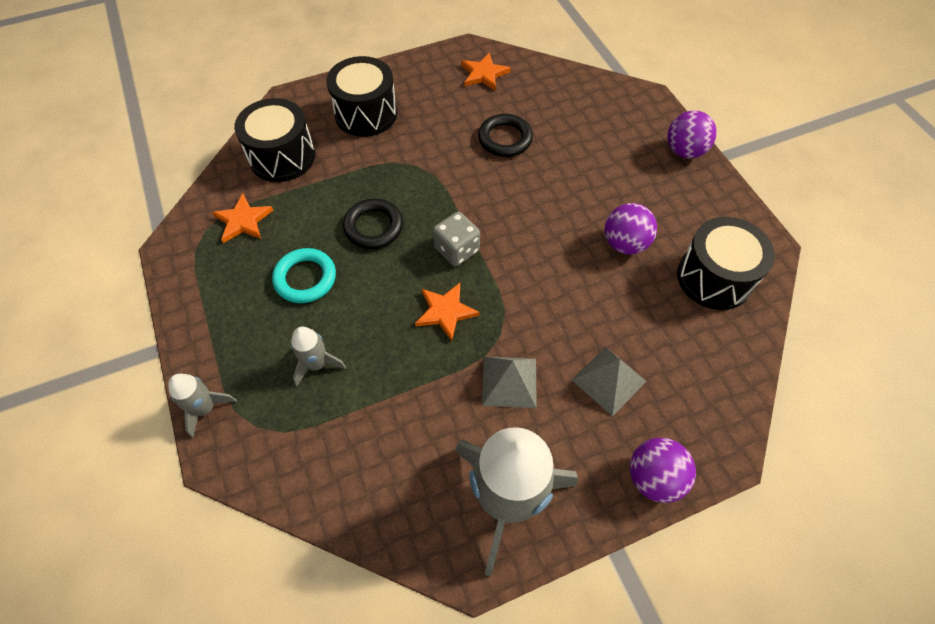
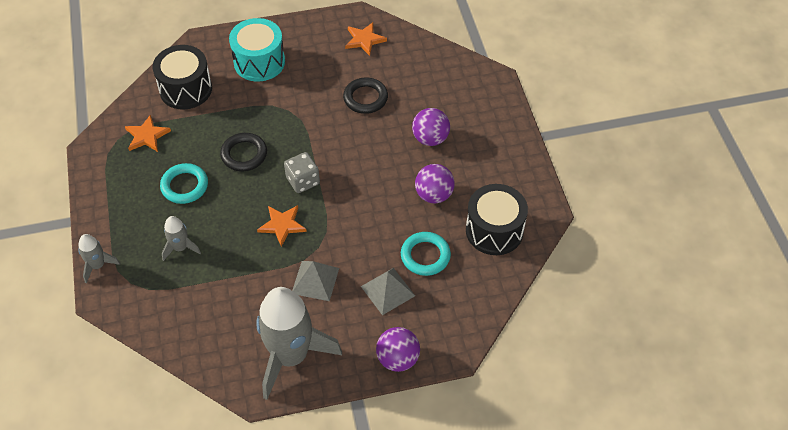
camera: 10 degrees right, 5 degrees down
black drum [326,56,397,137] -> turquoise drum [229,18,285,81]
purple ball [667,110,717,159] -> purple ball moved to [412,108,450,146]
none -> turquoise ring [401,232,451,276]

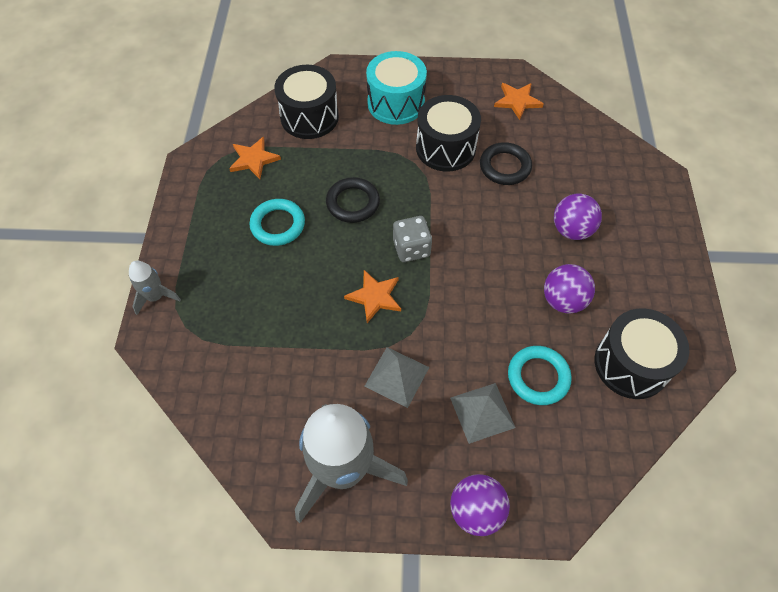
camera: 15 degrees right, 5 degrees up
grey rocket [162,216,201,261] -> none
none -> black drum [416,95,481,172]

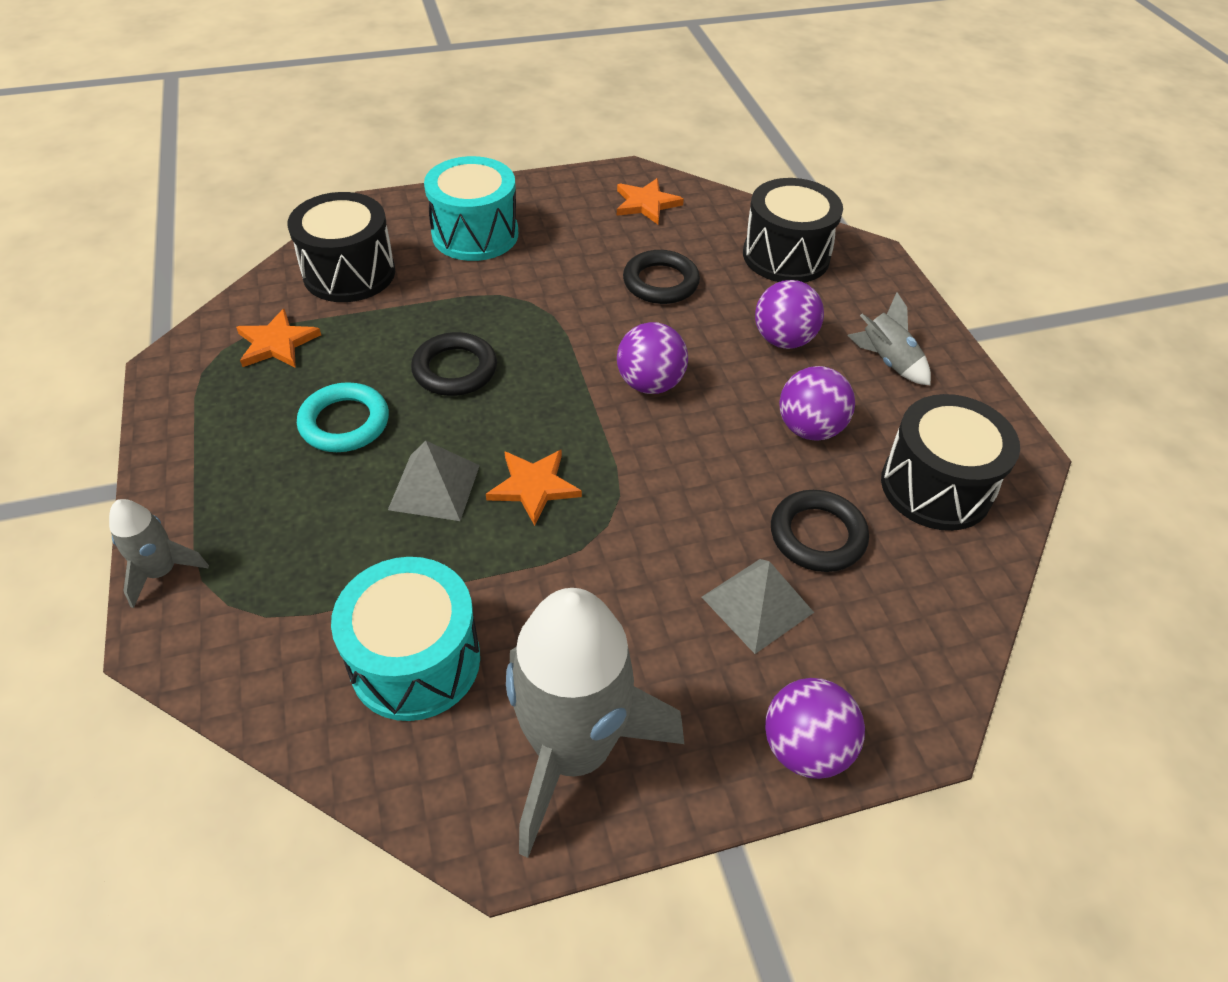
camera: 20 degrees left, 10 degrees down
grey pyramid [364,347,429,408] -> grey pyramid moved to [388,441,480,521]
grey dice [393,216,432,262] -> none
black drum [416,95,481,172] -> black drum moved to [743,178,843,283]
turquoise ring [508,346,572,405] -> black ring [771,490,869,572]
none -> turquoise drum [331,557,480,721]
none -> purple ball [617,322,688,394]
none -> grey rocket [847,292,931,385]

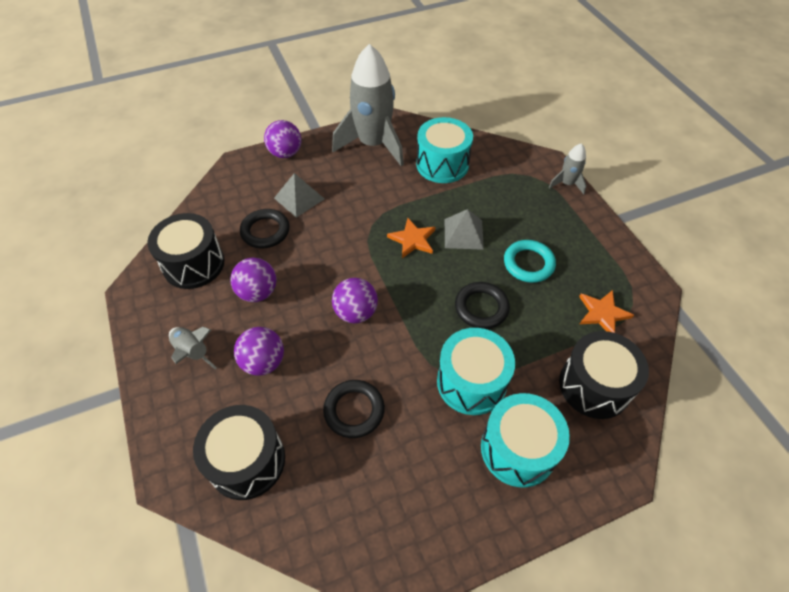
camera: 175 degrees right, 5 degrees up
orange star [617,178,684,224] -> none
none -> turquoise drum [437,328,515,415]

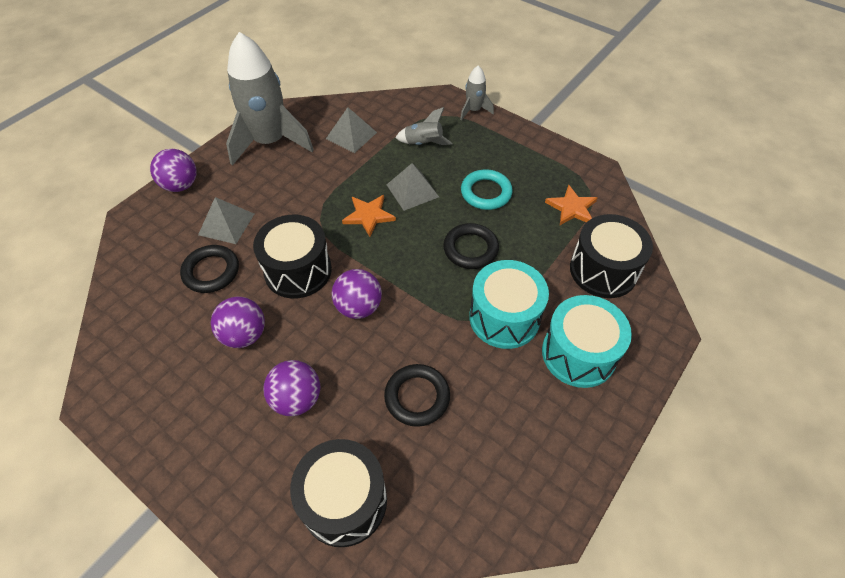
camera: 30 degrees left, 0 degrees up
black drum [147,213,225,289] -> black drum moved to [253,215,332,299]
grey rocket [169,327,217,369] -> grey rocket moved to [395,107,453,145]
turquoise drum [416,117,473,183] -> grey pyramid [326,107,377,153]

